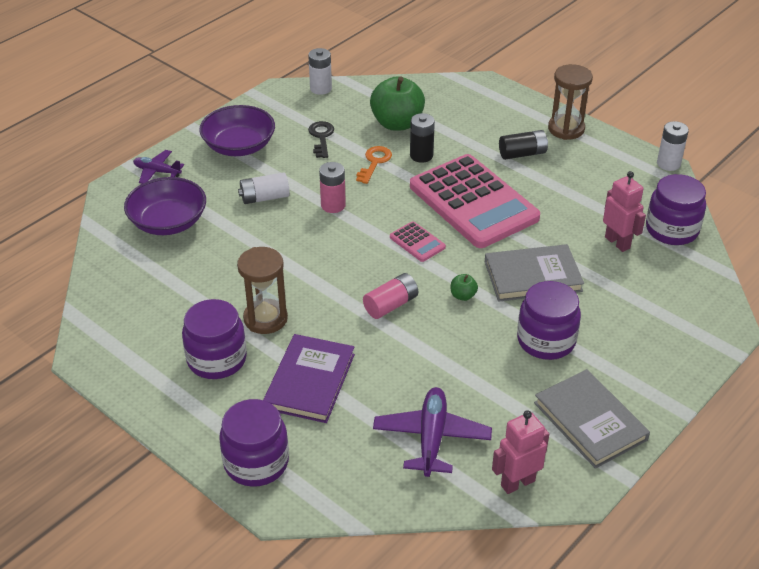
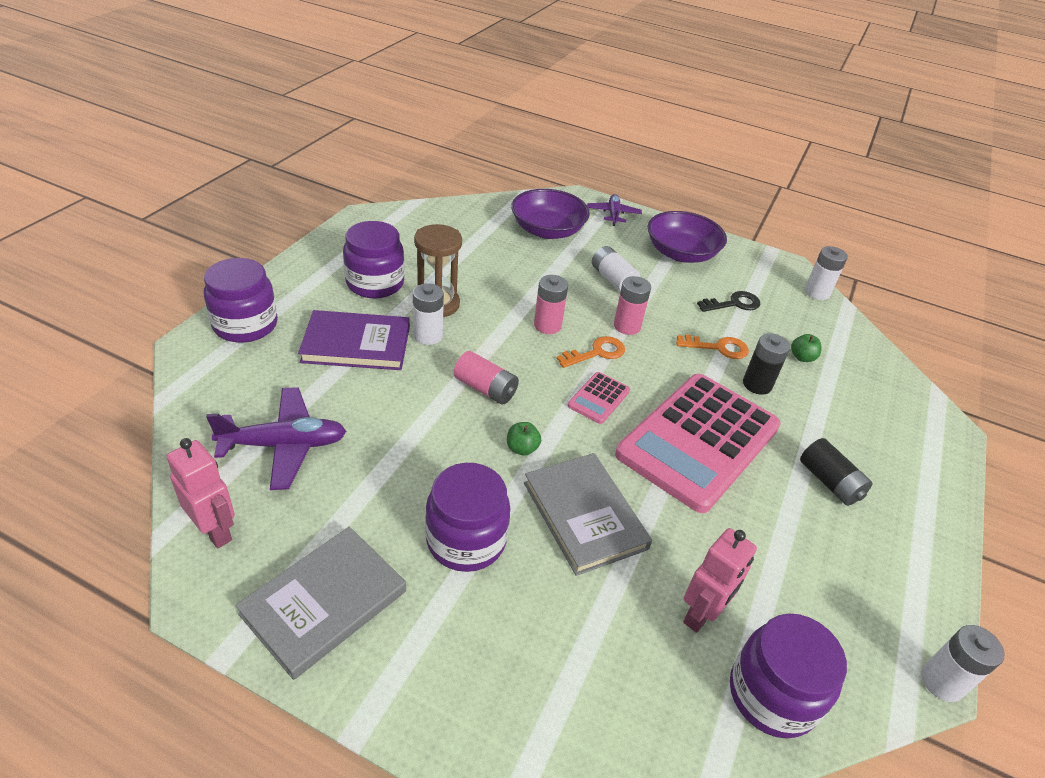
camera: 70 degrees right, 0 degrees up
green apple [370,76,425,130] -> green apple [791,334,822,362], size x0.43
brown hourglass [548,64,593,140] -> none
none -> white battery [413,283,444,345]
none -> pink battery [534,275,568,334]
none -> orange key [556,336,625,368]

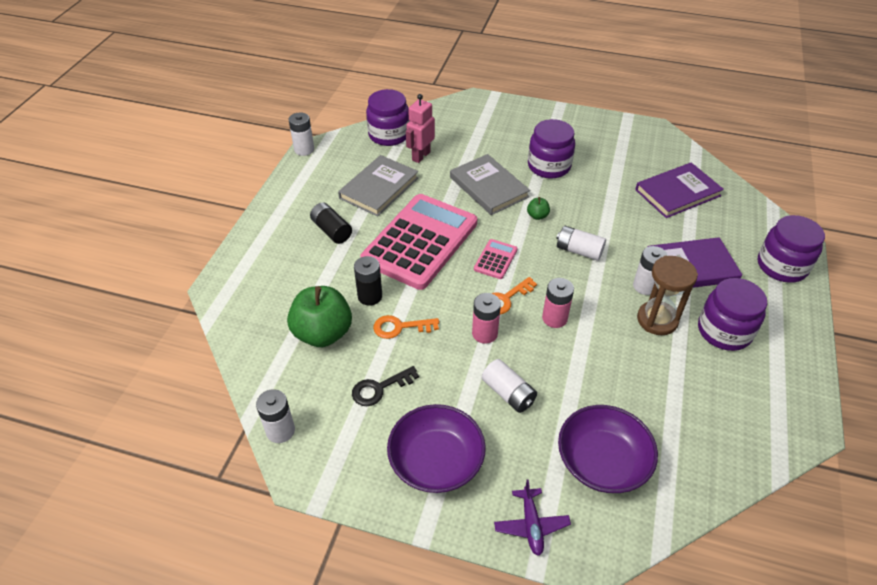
camera: 175 degrees right, 5 degrees up
pink robot [167,438,235,548] -> none
purple plane [206,387,346,490] -> purple book [635,163,724,218]
grey book [235,527,406,680] -> grey book moved to [338,155,418,216]
pink battery [454,351,519,404] -> white battery [556,226,606,261]
green apple [791,334,822,362] -> green apple [287,286,352,347], size x2.35

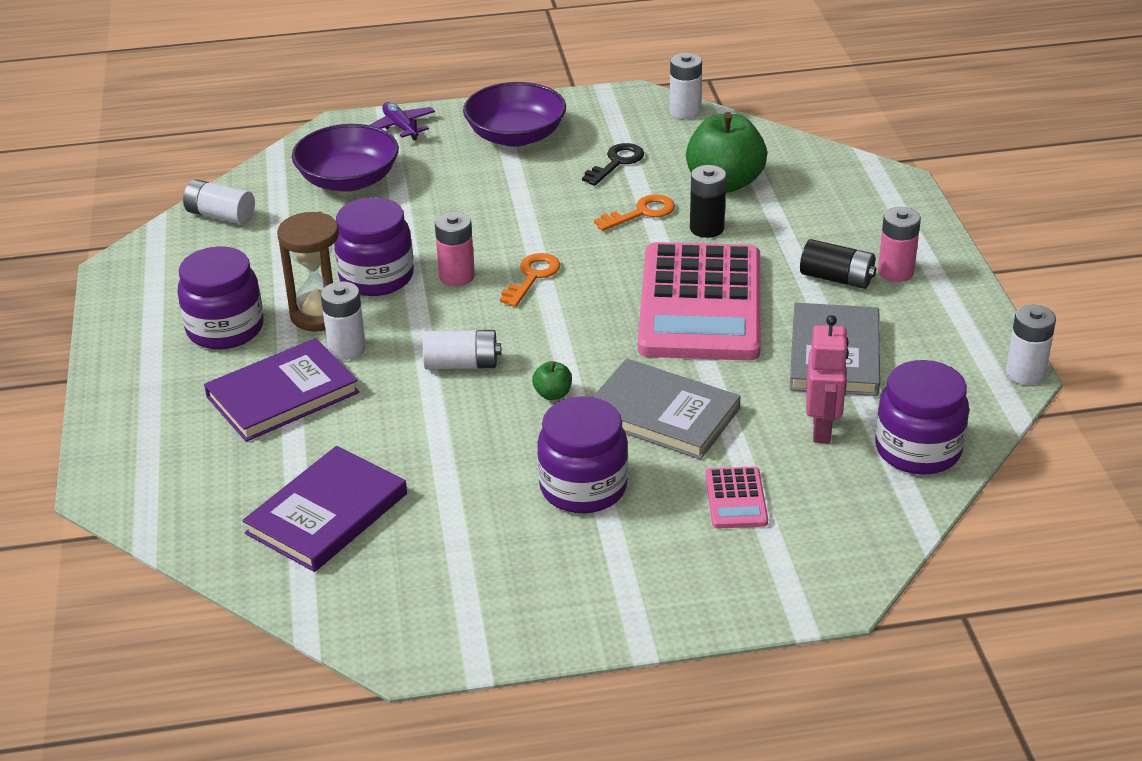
camera: 155 degrees right, 10 degrees down
pink battery [472,293,501,344] -> pink battery moved to [878,207,921,282]
pink calculator [474,239,517,279] -> pink calculator moved to [705,467,768,529]
white battery [482,359,537,413] -> white battery moved to [183,179,255,225]
purple jar [758,215,825,283] -> purple jar moved to [334,197,414,296]

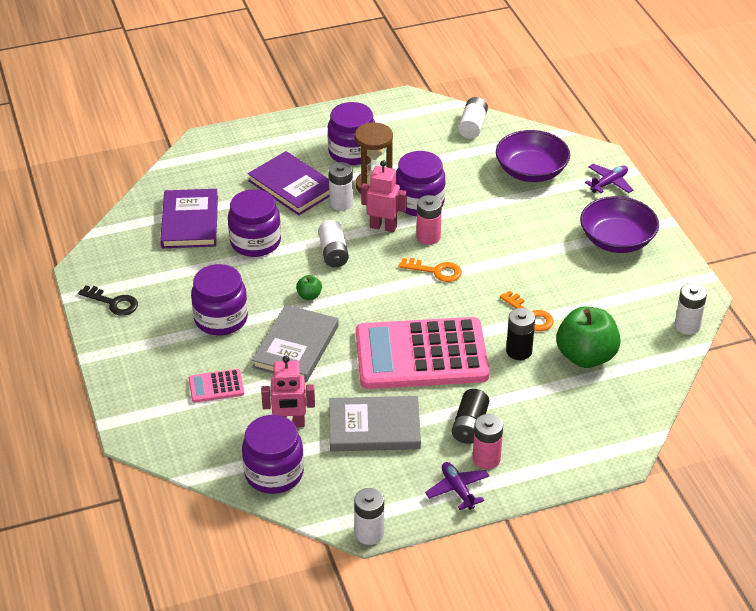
camera: 80 degrees right, 5 degrees up
purple book [242,446,407,572] -> purple book turned 60 degrees clockwise [160,189,218,248]
black key [582,143,644,186] -> black key moved to [78,285,138,316]
none -> purple jar [228,189,281,257]
none -> pink robot [361,160,407,232]
none -> purple plane [425,462,489,510]

